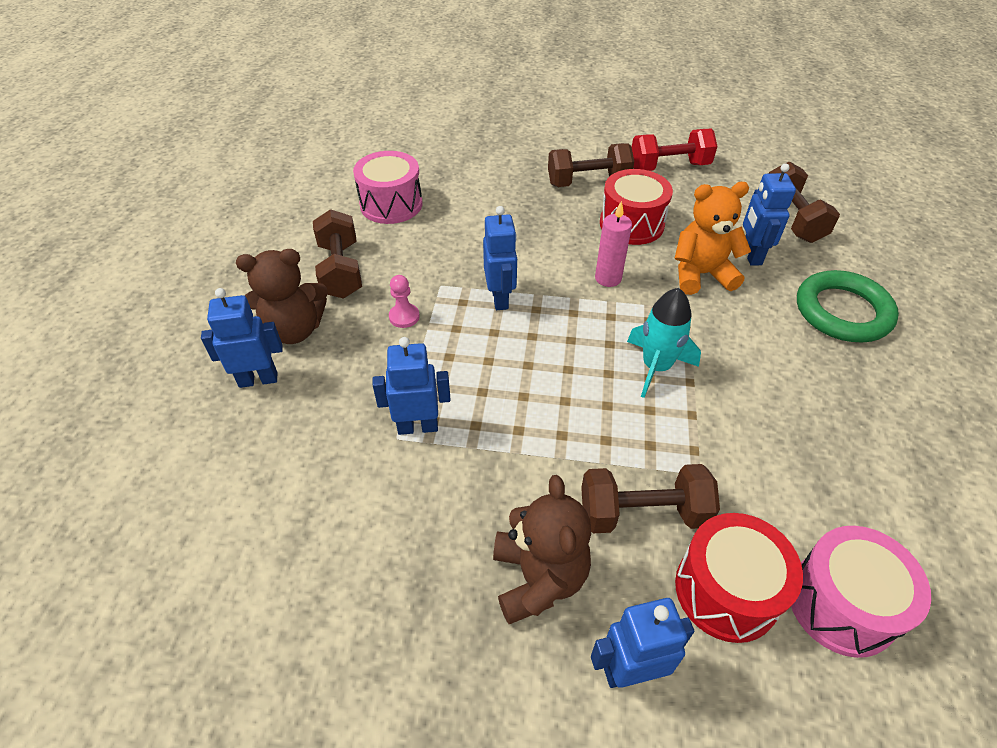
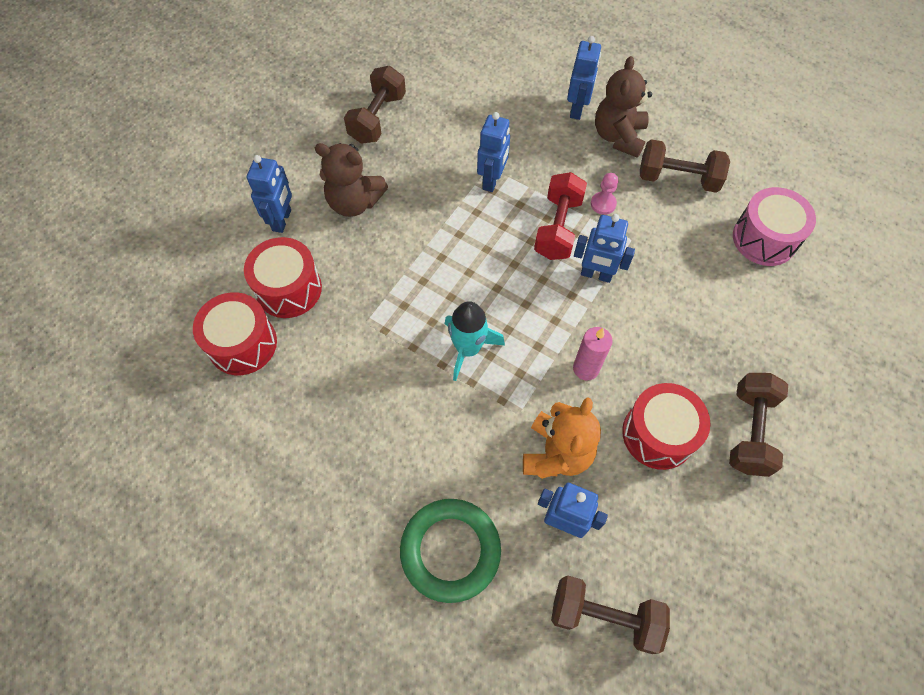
camera: 115 degrees right, 15 degrees up
brown dumbbell [581,464,720,533] -> brown dumbbell moved to [344,66,406,144]
red dumbbell [632,129,717,171] -> red dumbbell moved to [534,172,587,260]
pink drum [791,526,931,658] -> red drum [193,292,277,375]

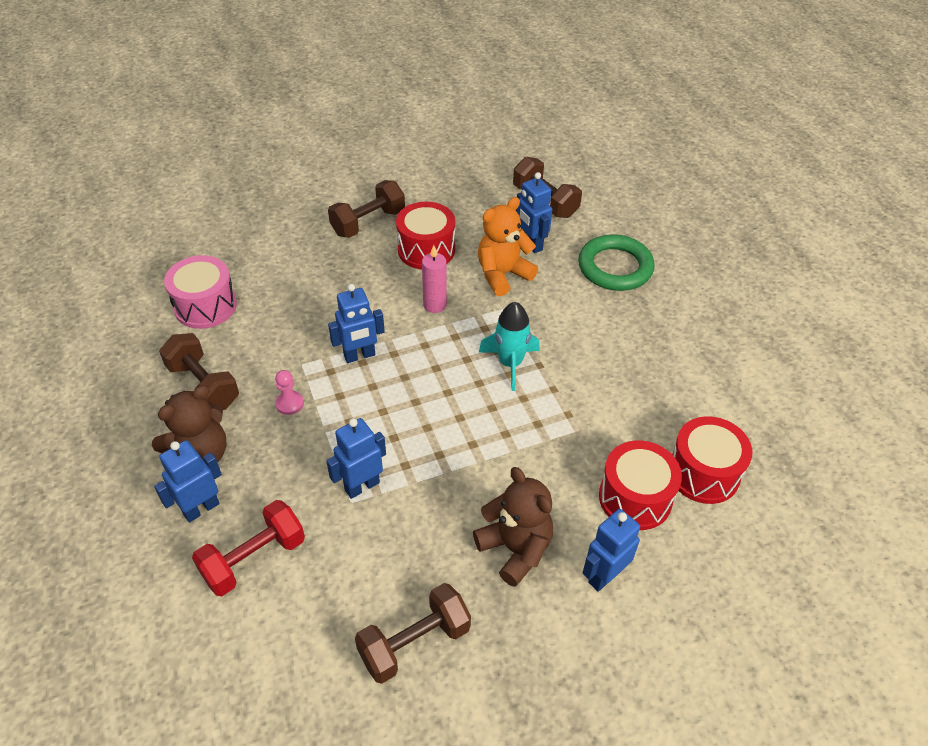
camera: 145 degrees left, 15 degrees down
red dumbbell [534,172,587,260] -> red dumbbell moved to [192,500,305,596]
blue robot [574,214,635,283] -> blue robot turned 105 degrees clockwise [328,284,385,363]

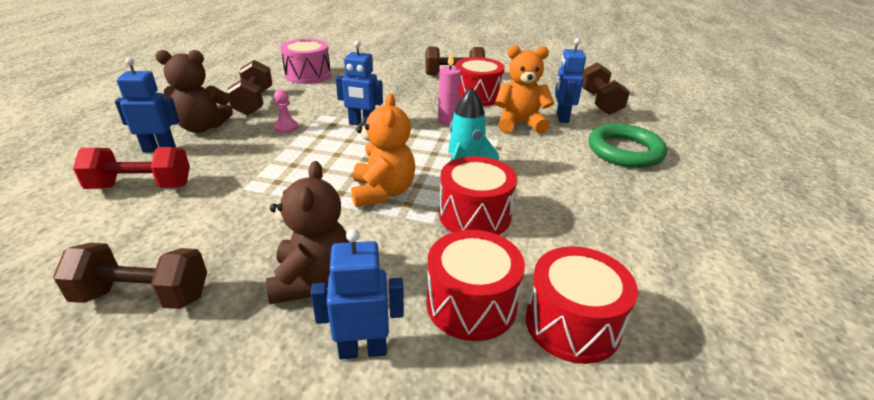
camera: 35 degrees right, 15 degrees down
blue robot [326,418,386,499] -> none
none -> orange teddy bear [351,93,415,207]
none -> red drum [439,156,517,235]

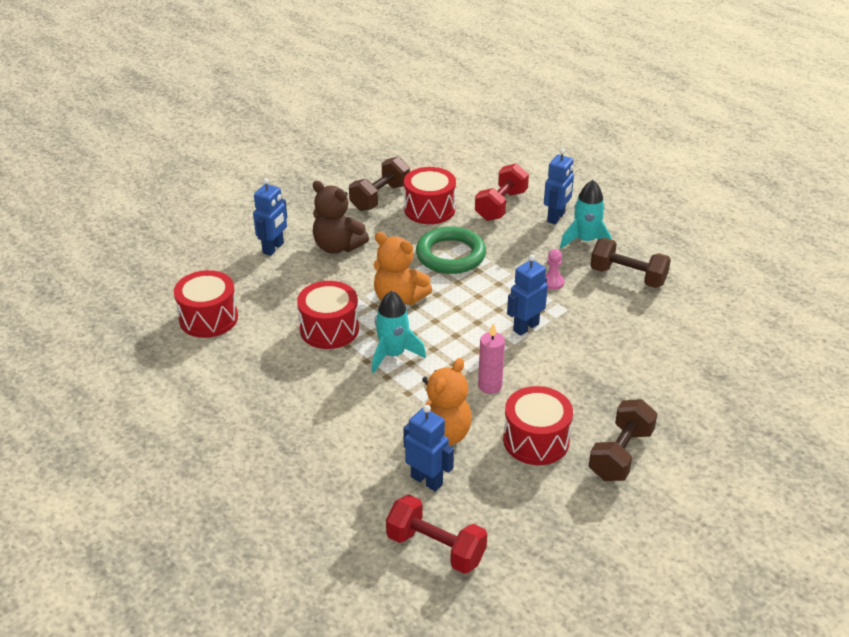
camera: 125 degrees right, 5 degrees up
brown teddy bear [155,50,233,133] -> turquoise rocket [560,180,612,249]
pink drum [281,39,331,84] -> none
red drum [427,230,525,341] -> red drum moved to [404,167,456,224]
brown dumbbell [582,62,630,115] -> red dumbbell [386,495,487,574]
green ring [588,124,667,168] -> green ring moved to [416,226,486,274]

